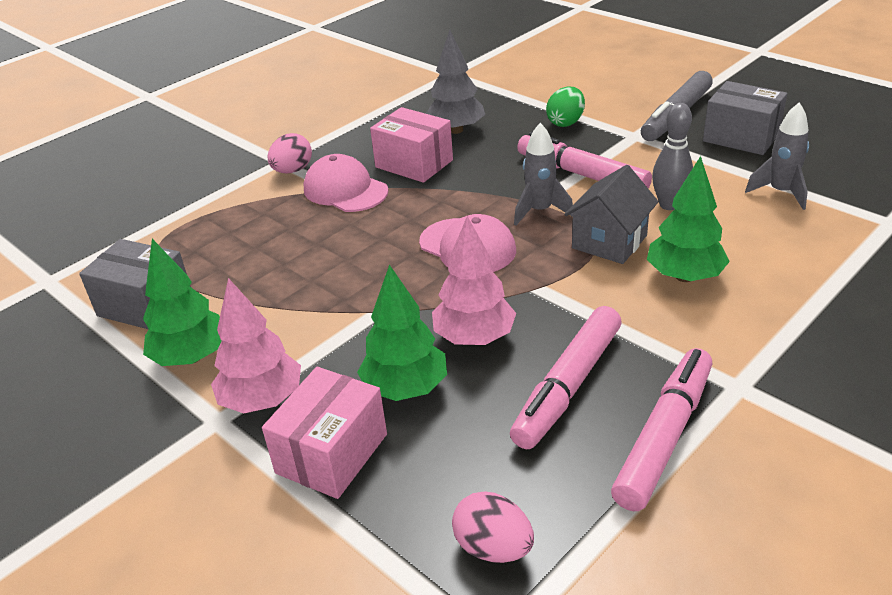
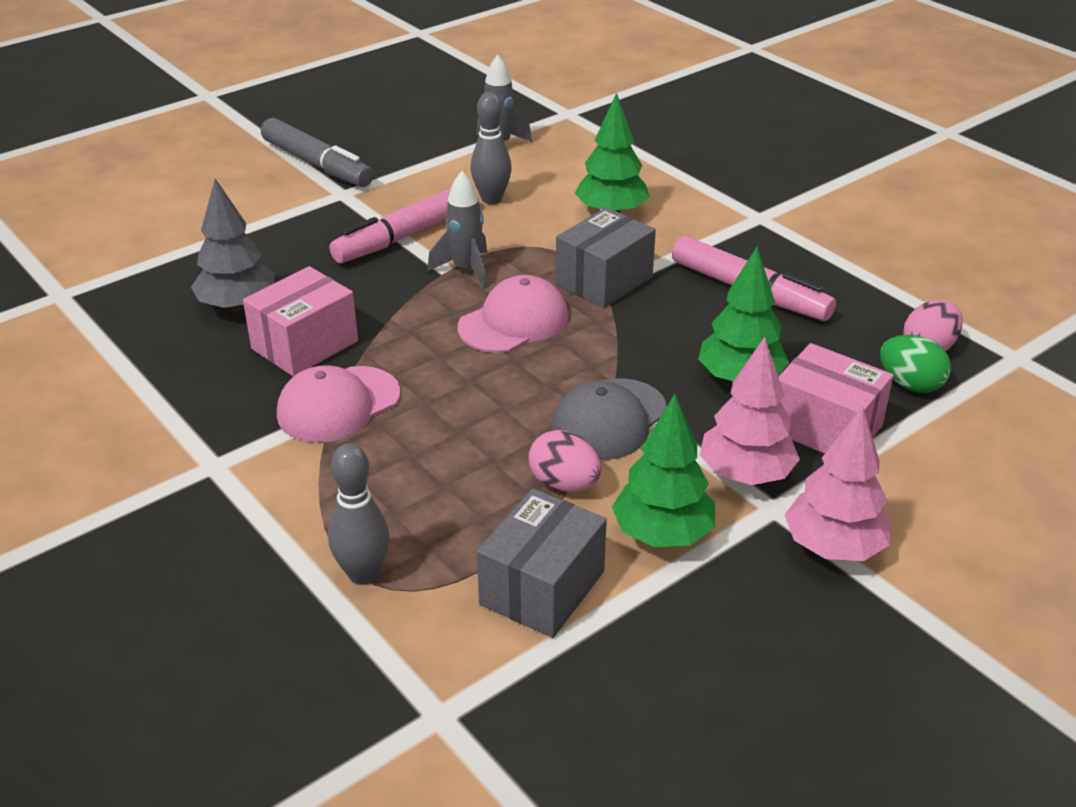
camera: 85 degrees left, 0 degrees up
pink egg [268,133,312,173] -> pink egg moved to [529,430,602,492]
pink tree [432,216,516,345] -> pink tree moved to [785,406,891,561]
green egg [546,86,585,127] -> green egg moved to [880,335,951,393]
grey house [564,165,659,264] -> none
pink marker [611,348,712,511] -> none
grey box [703,81,787,155] -> grey box moved to [556,207,656,308]
none -> grey bowling pin [328,443,390,585]
none -> grey cap [552,378,667,460]

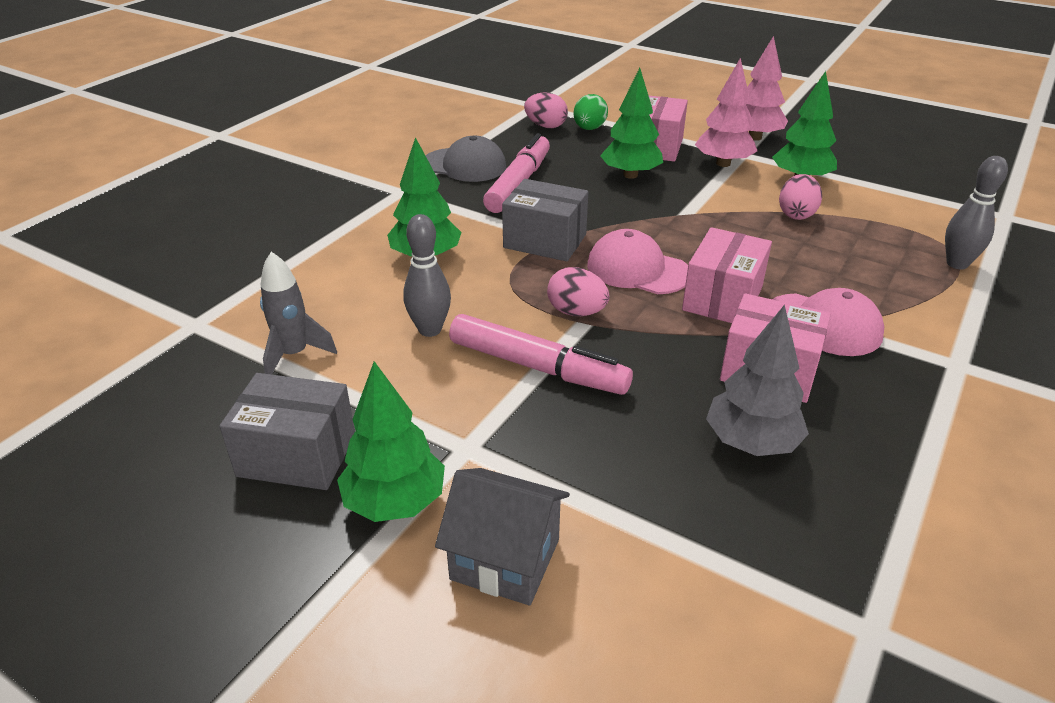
camera: 110 degrees left, 0 degrees up
grey marker [261,118,373,187] -> green tree [337,361,445,522]
grey rocket [427,171,487,289] -> pink egg [547,267,609,316]
grey box [477,489,607,638] -> grey box moved to [219,373,355,490]
grey cap [552,378,667,460] -> grey cap moved to [426,136,506,182]
none -> grey house [435,468,570,606]
none -> pink box [682,227,772,323]

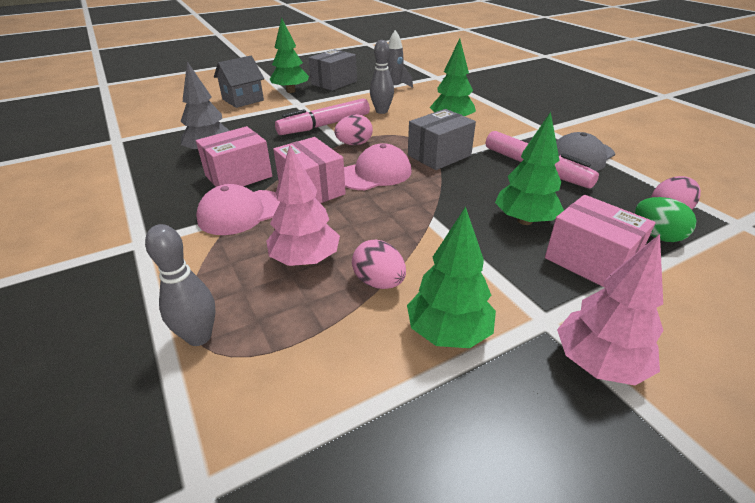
camera: 120 degrees right, 0 degrees up
pink tree [695,58,757,167] -> pink tree moved to [266,145,340,266]

